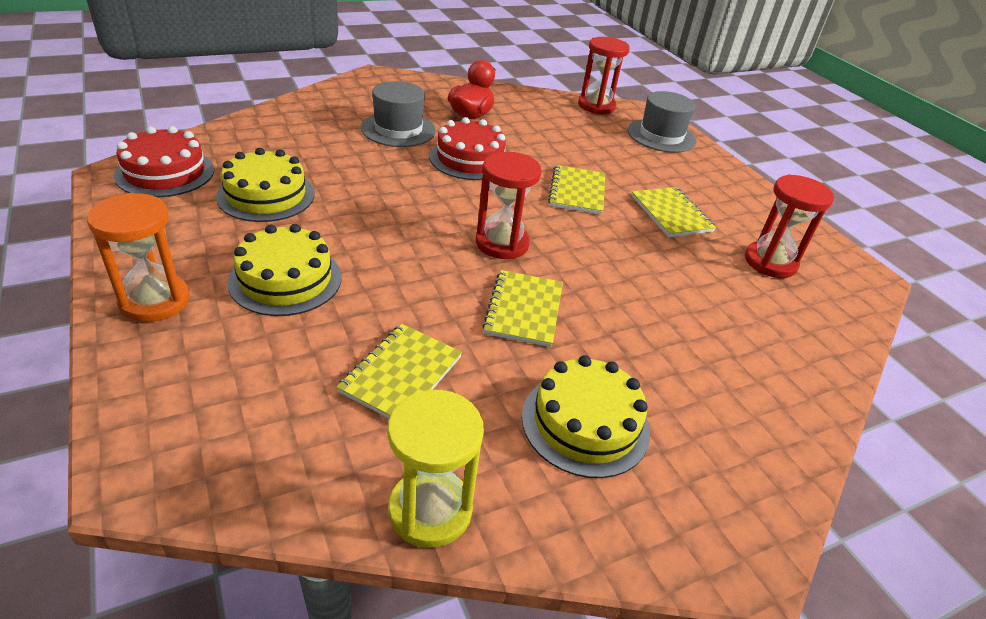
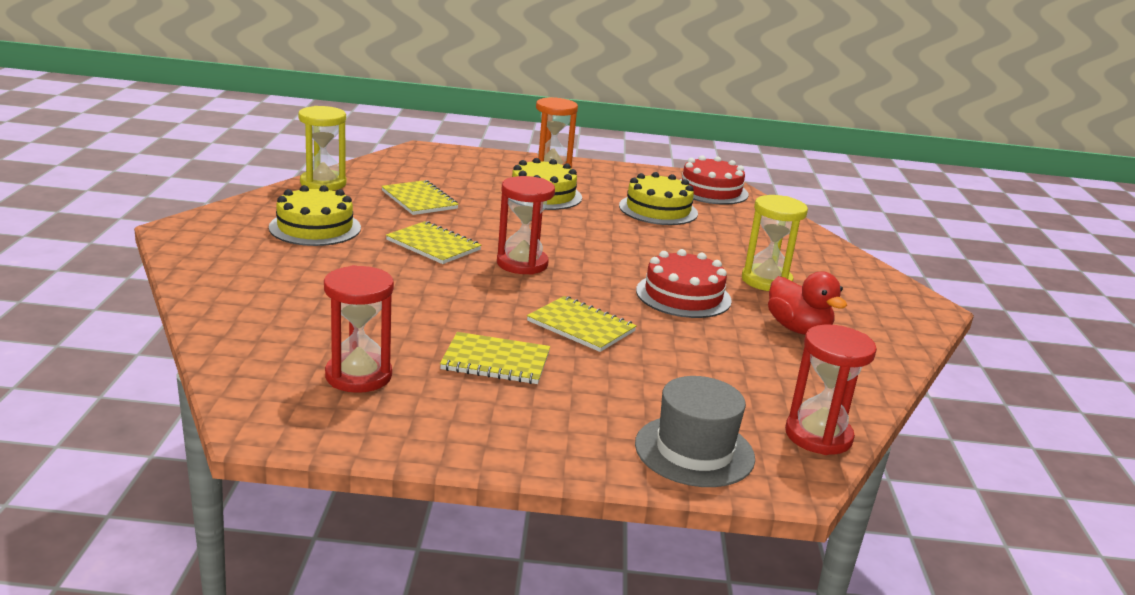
camera: 120 degrees right, 15 degrees down
grey hat [361,81,436,147] -> yellow hourglass [742,195,808,291]

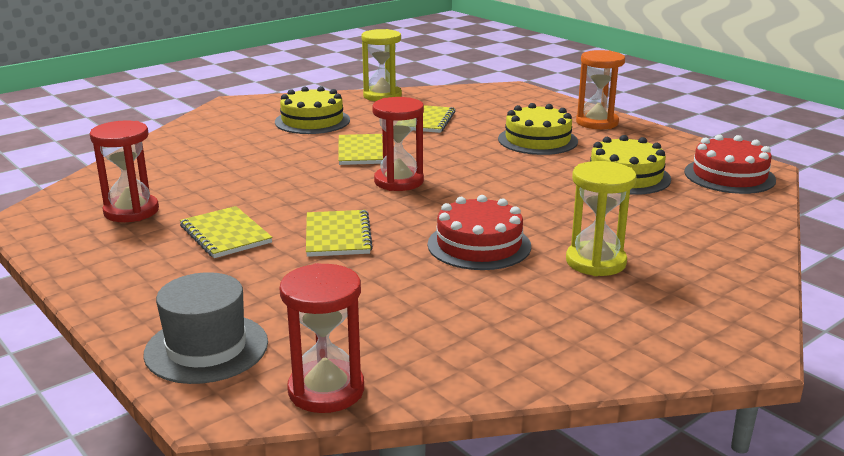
camera: 50 degrees right, 0 degrees up
red duck [768,271,847,335] -> none

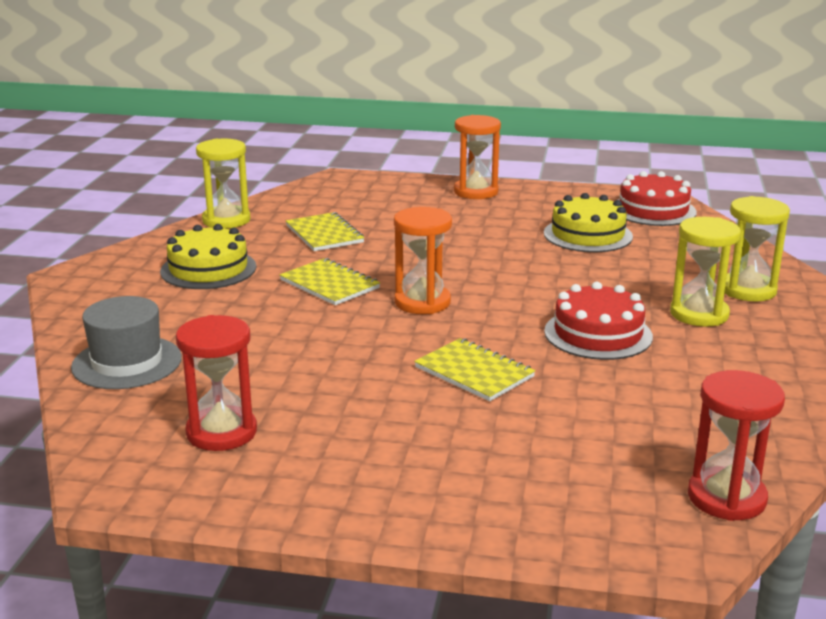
camera: 40 degrees left, 0 degrees up
grey hat [143,272,268,384] -> grey hat moved to [71,296,182,389]
yellow notebook [180,206,273,258] -> none
red hourglass [372,97,424,191] -> orange hourglass [394,207,452,314]
yellow cake [498,103,578,155] -> none
none -> yellow hourglass [724,196,790,301]

